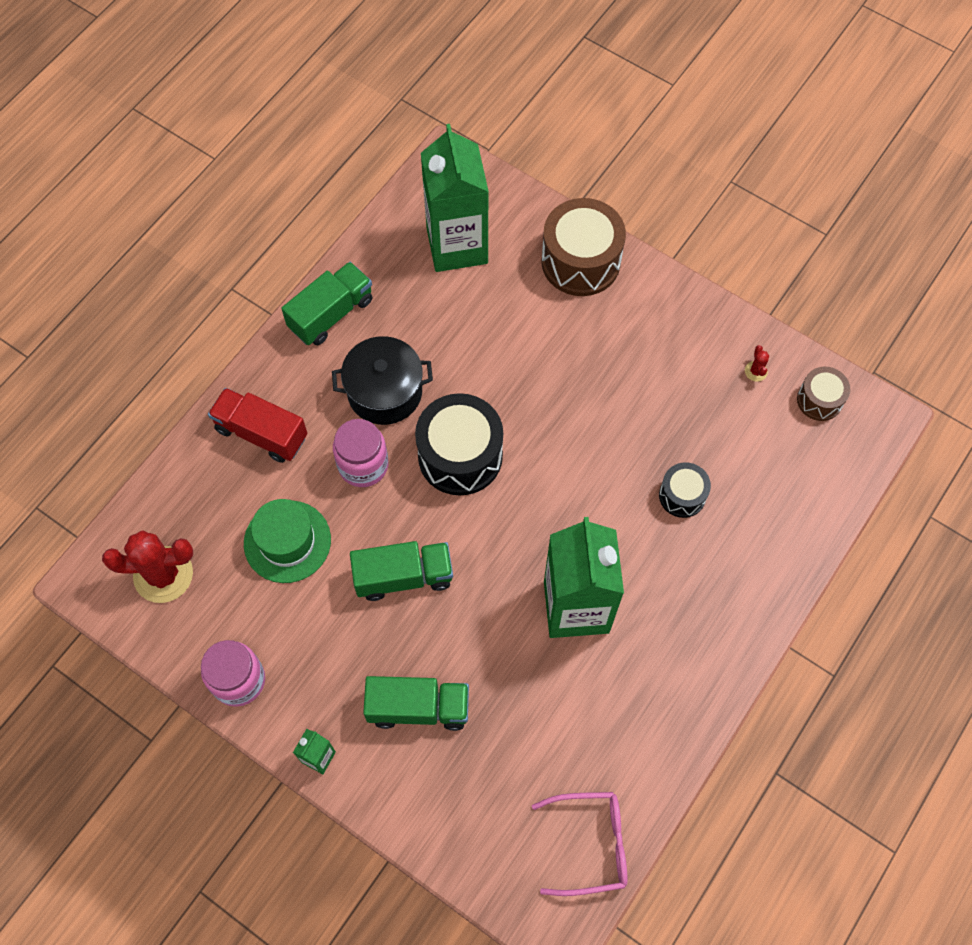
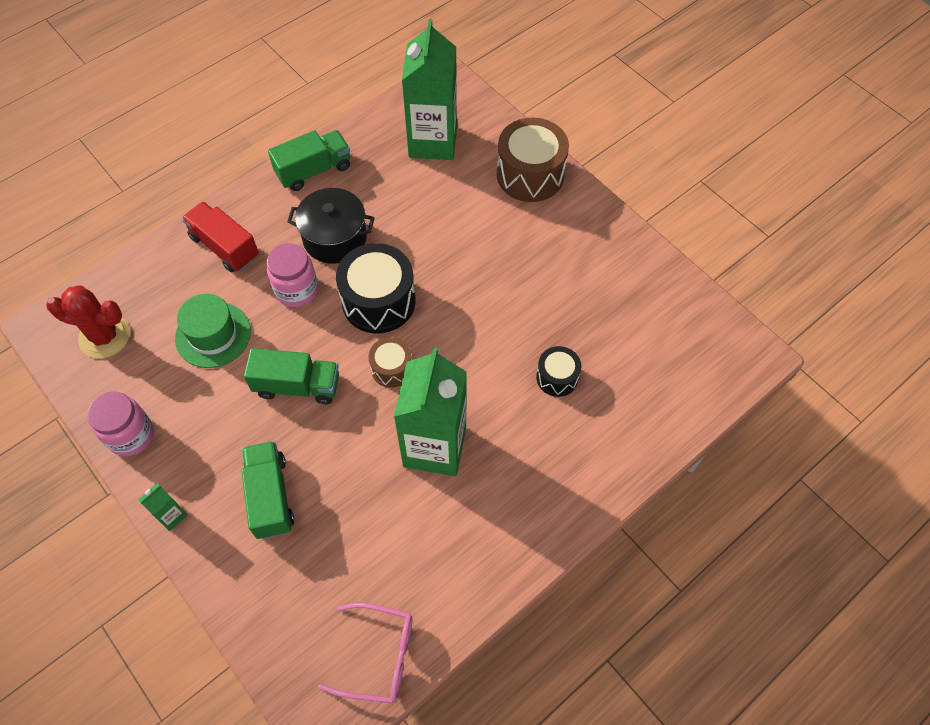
camera: 15 degrees right, 5 degrees down
green truck [363,676,469,731] -> green truck turned 120 degrees counterclockwise [241,441,294,539]
red cactus [745,345,769,382] -> none
brown drum [797,367,850,421] -> brown drum moved to [369,337,412,388]

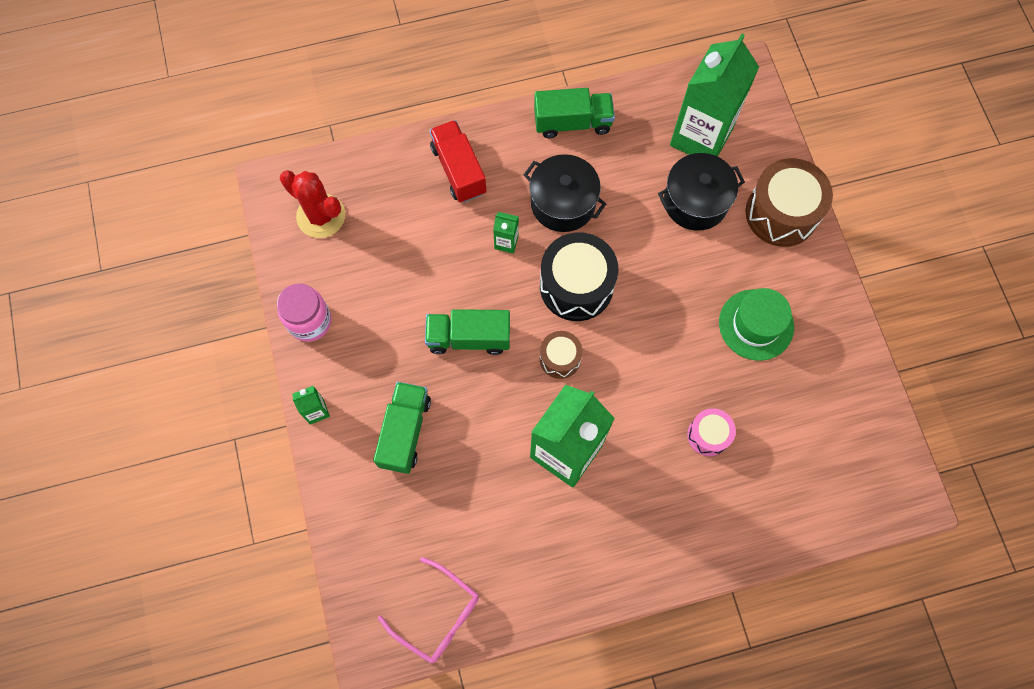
camera: 25 degrees right, 10 degrees up
green hat [175,294,251,368] -> green hat moved to [719,288,794,361]
green truck [244,348,339,404] -> green truck turned 150 degrees clockwise [425,309,510,355]
pink jar [267,243,318,307] -> green carton [493,212,519,254]
black drum [536,346,581,397] -> pink drum [687,408,736,456]
none -> black pot [658,153,745,231]

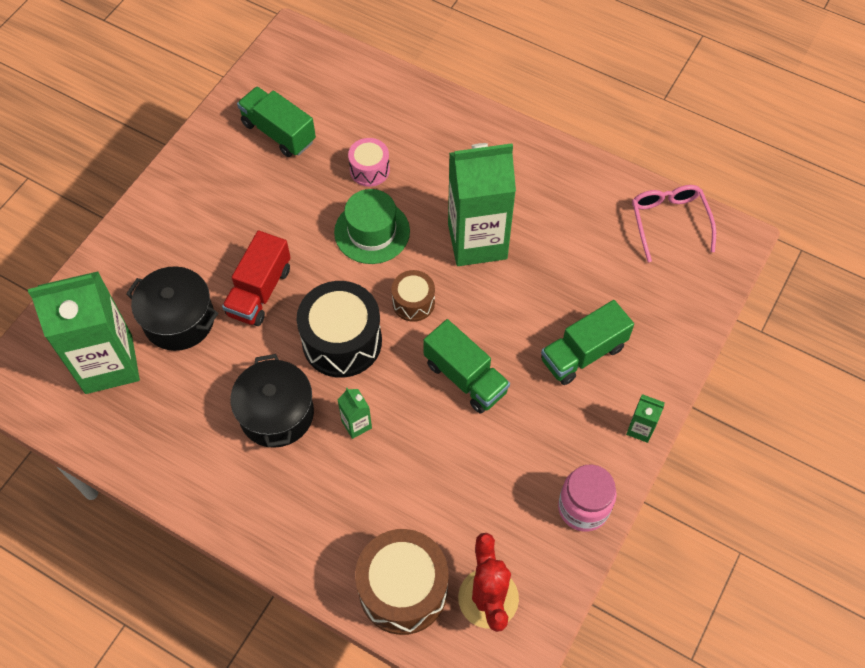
camera: 135 degrees left, 10 degrees down
red truck [429,120,486,203] -> red truck moved to [222,231,291,326]
green truck [534,88,615,138] -> green truck moved to [237,87,316,157]
green hat [719,288,794,361] -> green hat moved to [334,189,410,264]
brown drum [746,158,833,247] -> brown drum moved to [355,529,449,635]

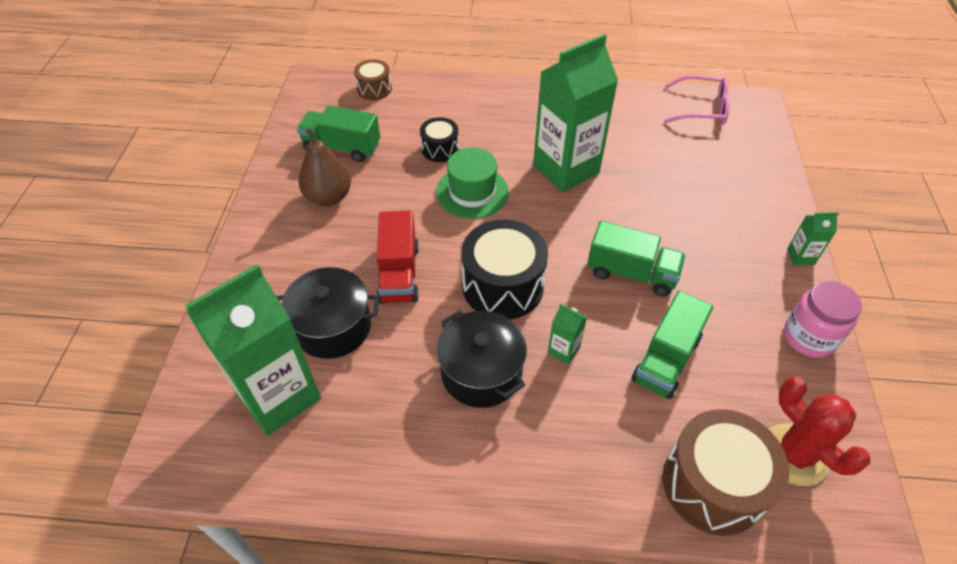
camera: 25 degrees left, 10 degrees down
pink drum [348,138,390,187] -> black drum [420,117,459,162]
brown drum [391,270,435,322] -> brown drum moved to [354,59,392,100]
green truck [541,300,634,385] -> green truck moved to [631,291,713,399]
pink glasses [632,185,716,262] -> pink glasses turned 135 degrees clockwise [664,75,730,125]
none -> brown pear [298,128,351,206]

